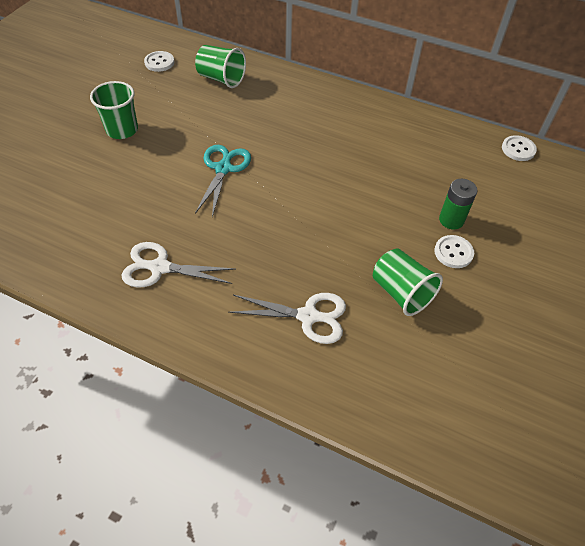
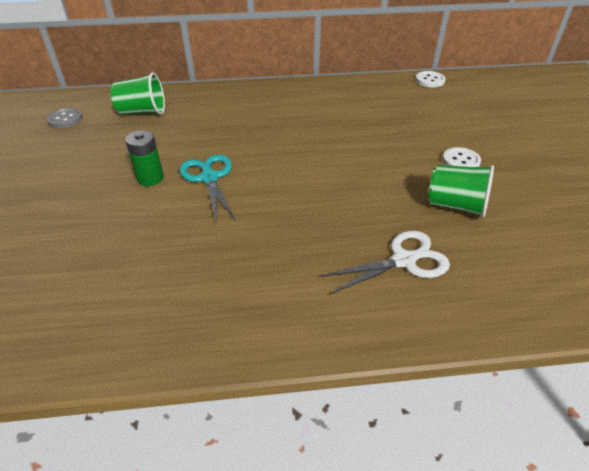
camera: 30 degrees left, 10 degrees down
green cup [90,81,138,139] -> none
white scissors [122,242,235,287] -> none
white button [144,51,174,72] -> grey button [47,108,83,128]
green battery [439,179,477,230] -> green battery moved to [125,130,164,186]

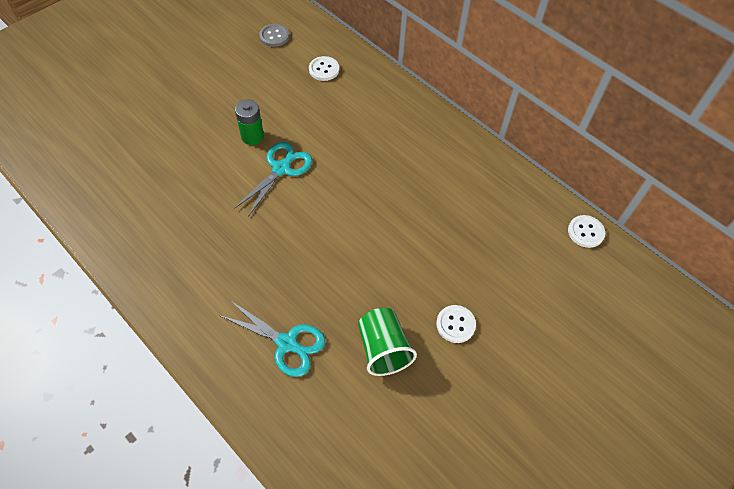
camera: 50 degrees right, 15 degrees up
green cup [111,73,165,115] -> white button [309,56,339,81]
white scissors [321,231,450,294] -> turquoise scissors [219,300,325,377]

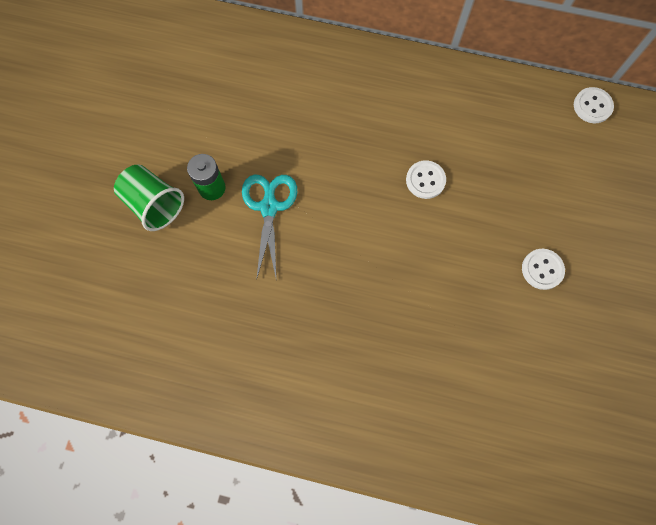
camera: 30 degrees left, 15 degrees up
turquoise scissors [219,300,325,377] -> none
grey button [259,24,289,47] -> none
white button [309,56,339,81] -> white button moved to [406,160,446,199]
green cup [358,308,417,376] -> green cup moved to [114,165,184,231]

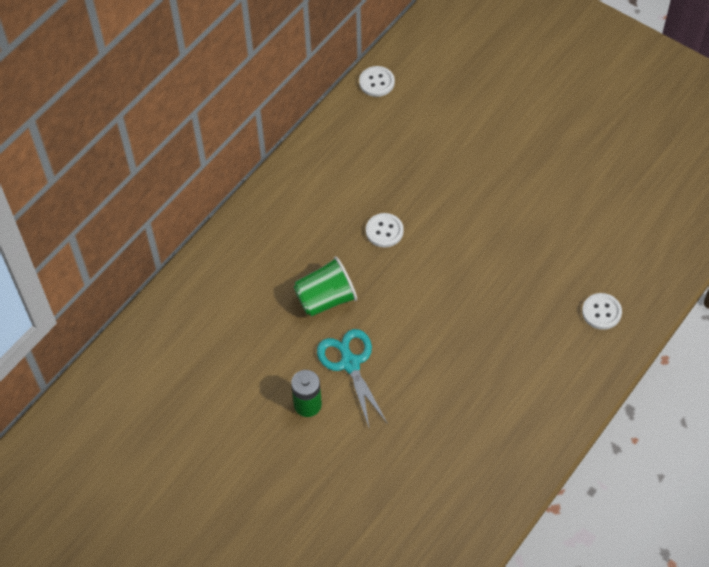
camera: 65 degrees left, 15 degrees down
green cup [114,165,184,231] -> green cup moved to [293,256,357,316]
turquoise scissors [242,175,297,280] -> turquoise scissors turned 45 degrees clockwise [317,329,388,430]
white button [522,249,565,290] -> white button moved to [582,293,622,330]

